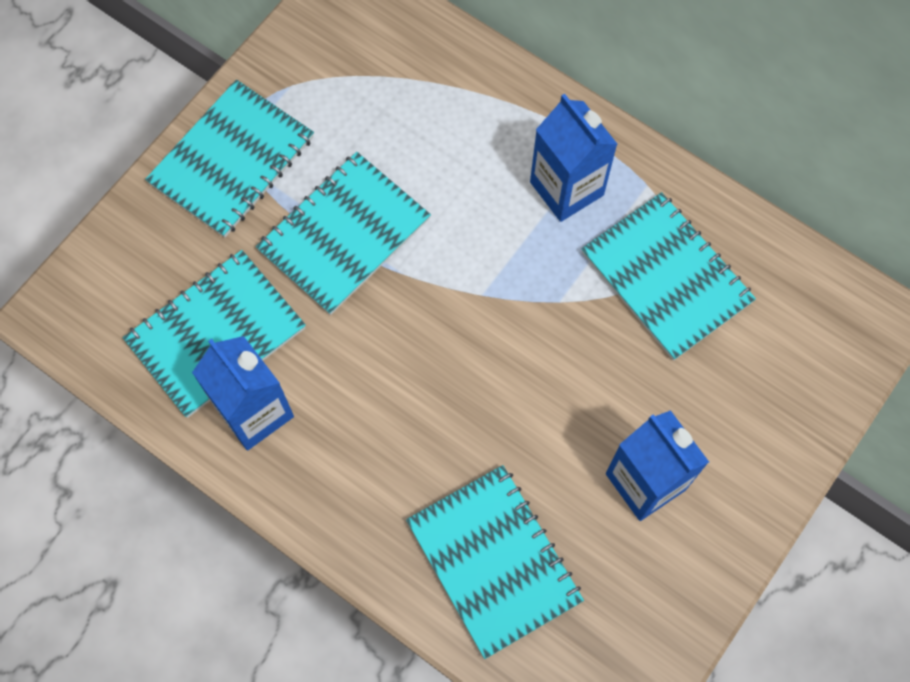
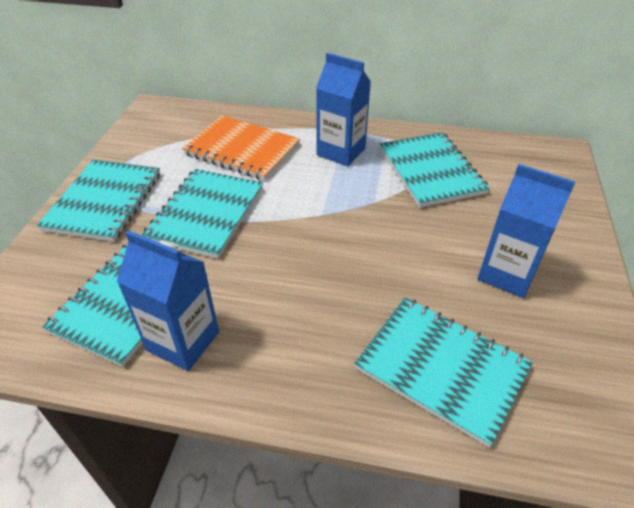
camera: 25 degrees left, 25 degrees down
turquoise notebook [582,192,756,361] -> turquoise notebook turned 45 degrees clockwise [380,132,490,208]
none -> orange notebook [182,116,300,180]

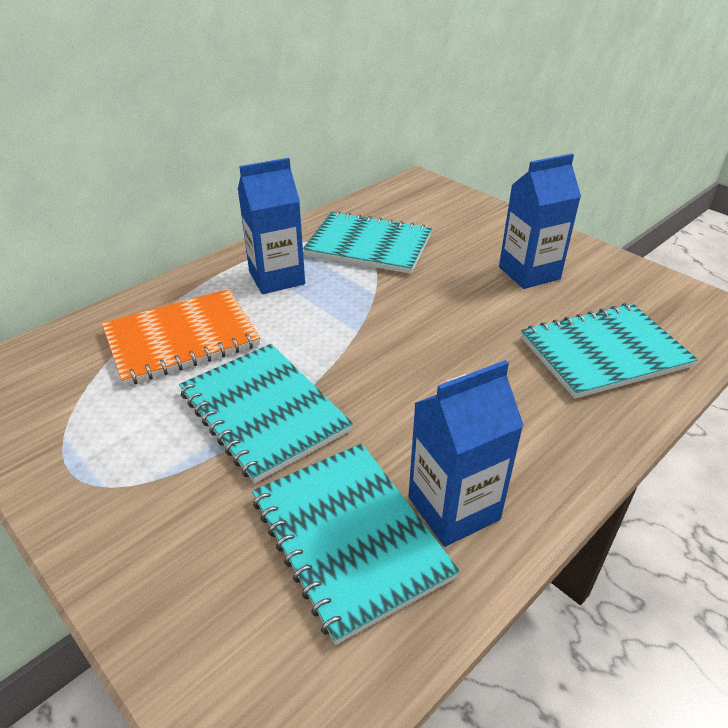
camera: 55 degrees left, 5 degrees down
turquoise notebook [37,159,160,242] -> none

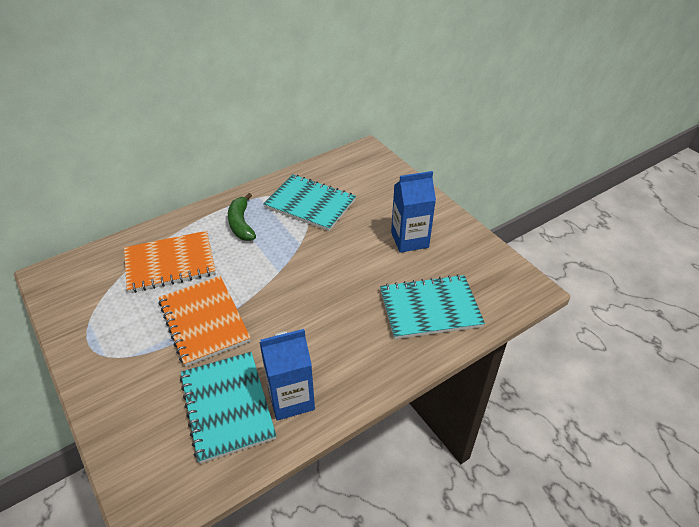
camera: 10 degrees right, 5 degrees up
turquoise notebook [179,344,353,483] -> orange notebook [158,276,251,367]
blue carton [238,158,305,294] -> green banana [228,193,256,241]

